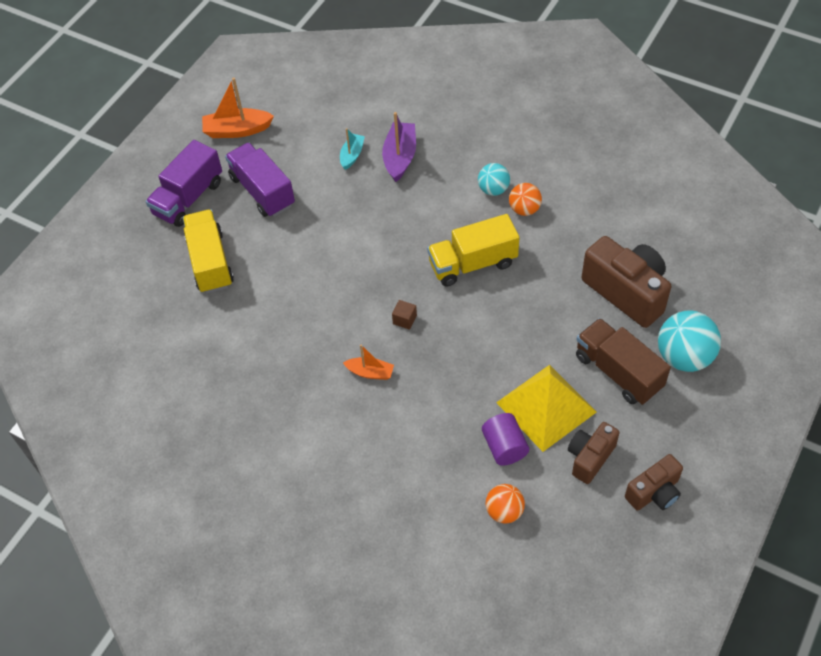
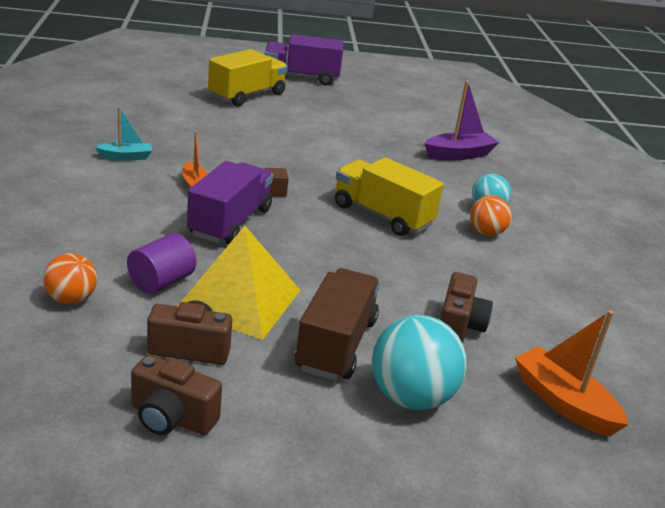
camera: 50 degrees right, 25 degrees down
orange boat [202,78,274,138] -> orange boat moved to [515,310,629,437]
purple truck [225,143,295,217] -> purple truck moved to [187,161,273,244]
turquoise boat [340,128,365,170] -> turquoise boat moved to [95,107,152,161]
brown camera [582,236,671,328] -> brown camera [440,272,493,343], size x0.59

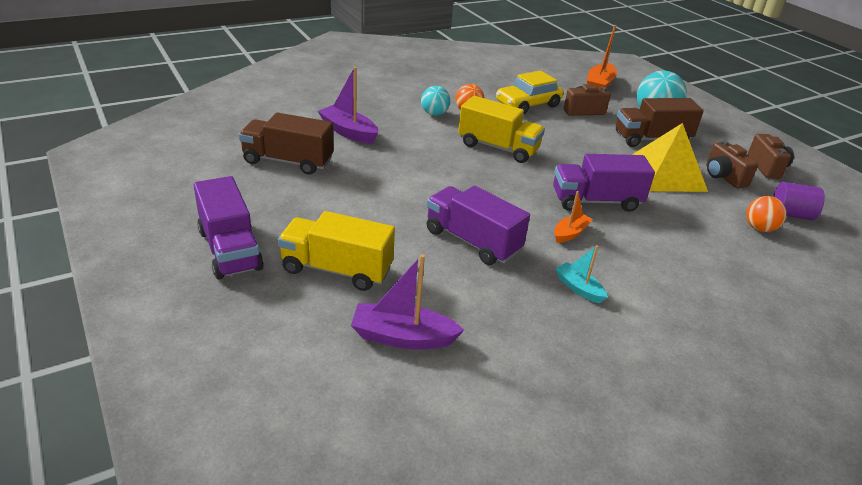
camera: 115 degrees left, 5 degrees up
purple cylinder [127,233,196,294] -> purple cylinder moved to [773,182,825,220]
brown cube [265,168,289,197] -> none
yellow truck [335,157,444,236] -> yellow truck turned 75 degrees counterclockwise [458,96,545,163]
none -> brown truck [239,112,334,175]
none -> purple boat [351,254,464,350]
none -> purple truck [427,186,530,265]
none -> yellow car [496,70,563,114]

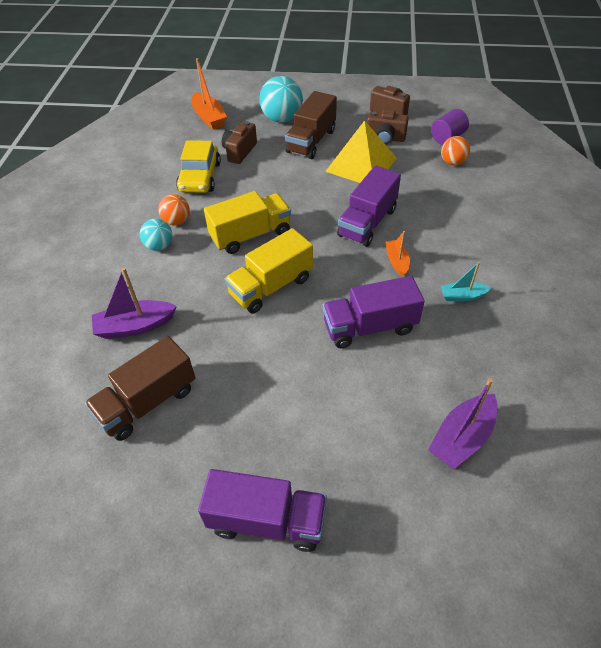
camera: 50 degrees left, 15 degrees up
yellow truck [278,211,395,291] -> yellow truck moved to [225,228,313,313]

